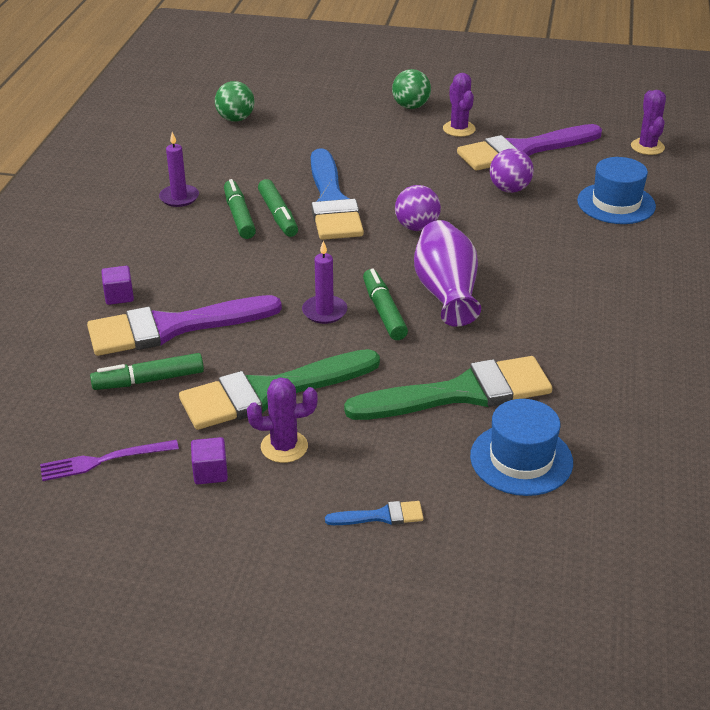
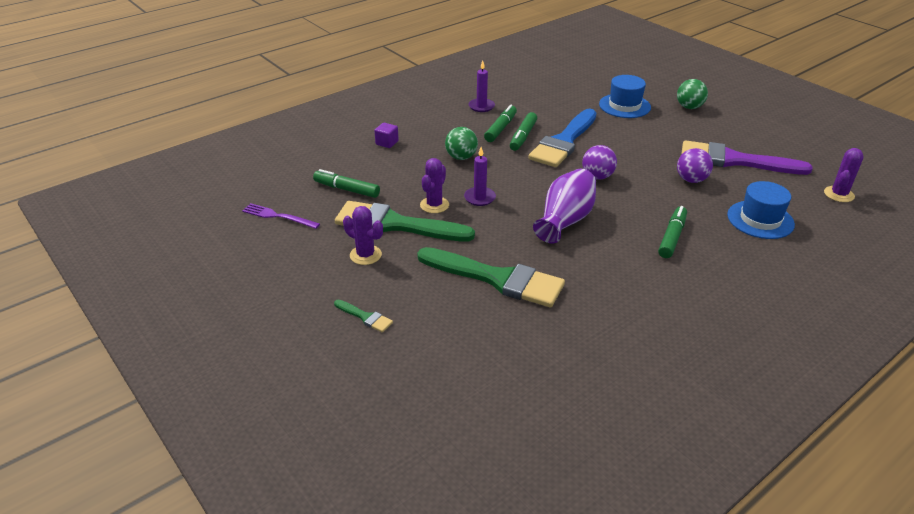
camera: 40 degrees right, 0 degrees up
purple brush [87,295,282,356] -> none
purple cube [191,437,228,484] -> none
green ball [215,81,255,122] -> green ball moved to [445,127,478,160]
blue brush [325,501,424,525] -> green brush [334,300,393,333]
green marker [363,269,408,340] -> green marker moved to [658,206,687,258]
purple cactus [443,73,476,137] -> purple cactus moved to [420,158,449,213]
blue hat [470,399,573,496] -> blue hat moved to [599,75,651,118]

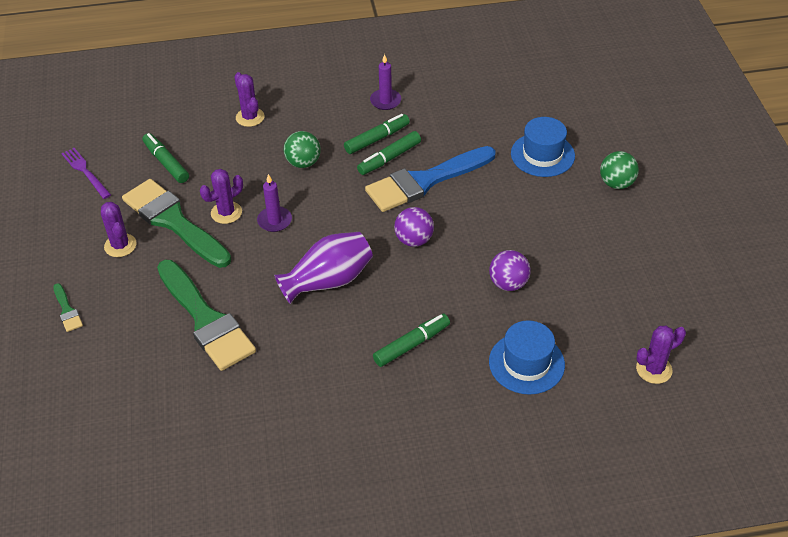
camera: 30 degrees right, 10 degrees up
purple cube [374,123,399,148] -> purple cactus [234,72,265,127]
purple brush [681,140,813,175] -> none

